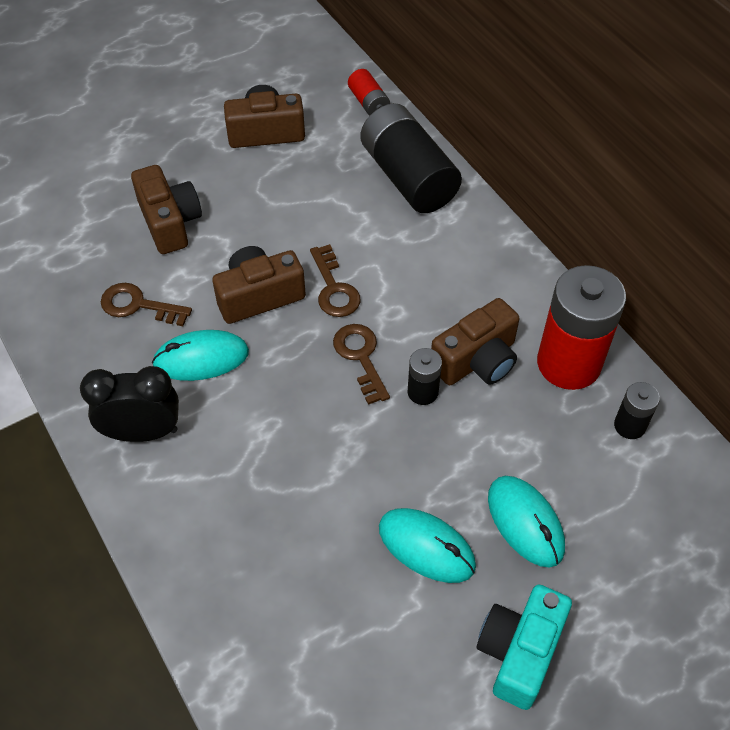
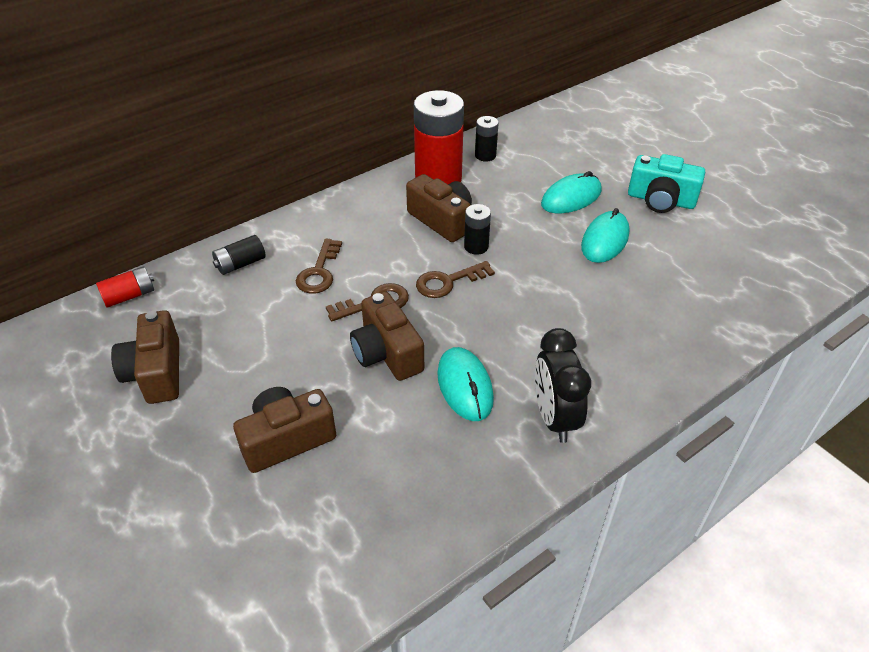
camera: 95 degrees left, 10 degrees down
brown key [101,283,192,326] -> brown key moved to [296,239,342,294]
black battery [360,103,462,213] -> black battery [212,235,266,275], size x0.47

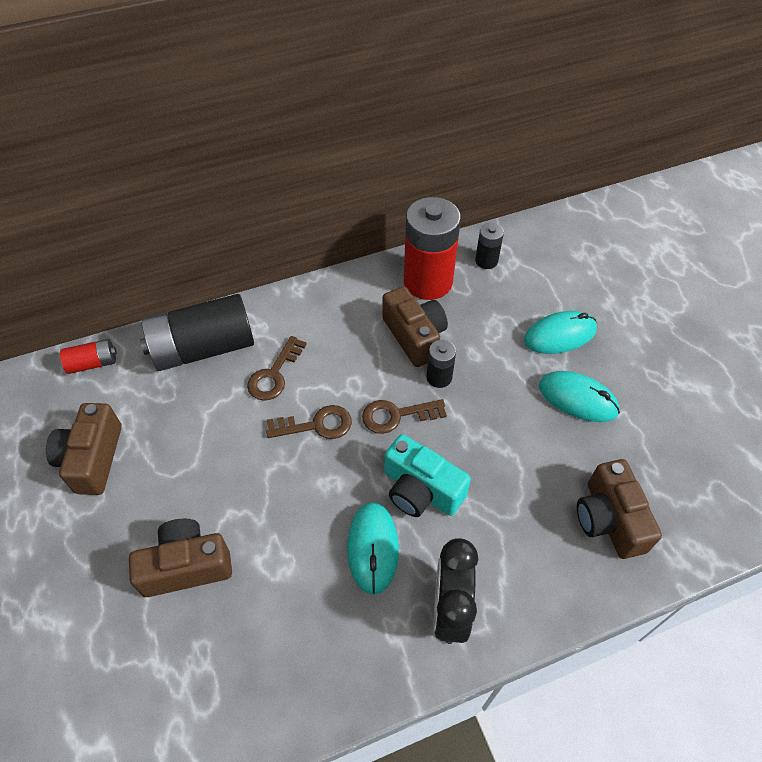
camera: 15 degrees right, 10 degrees up
black battery [212,235,266,275] -> black battery [140,294,254,371], size x2.11
brown camera [350,292,424,381] -> brown camera moved to [577,459,662,559]
turquoise mouse [581,208,630,263] -> turquoise mouse turned 75 degrees clockwise [539,371,620,422]
turquoise camera [628,154,705,213] -> turquoise camera moved to [385,434,471,517]

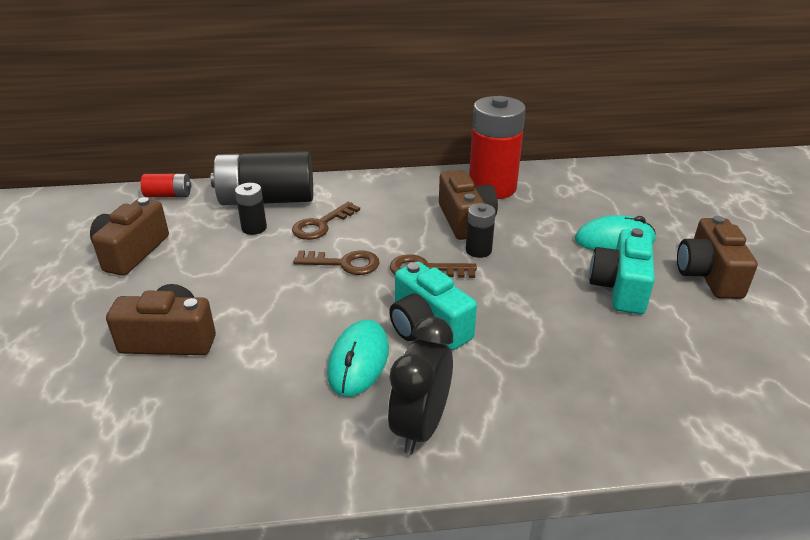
camera: 15 degrees right, 20 degrees down
black battery [475,223,504,269] -> black battery moved to [235,183,267,235]
turquoise mouse [539,371,620,422] -> turquoise camera [589,228,655,314]
brown camera [577,459,662,559] -> brown camera moved to [677,216,758,299]

